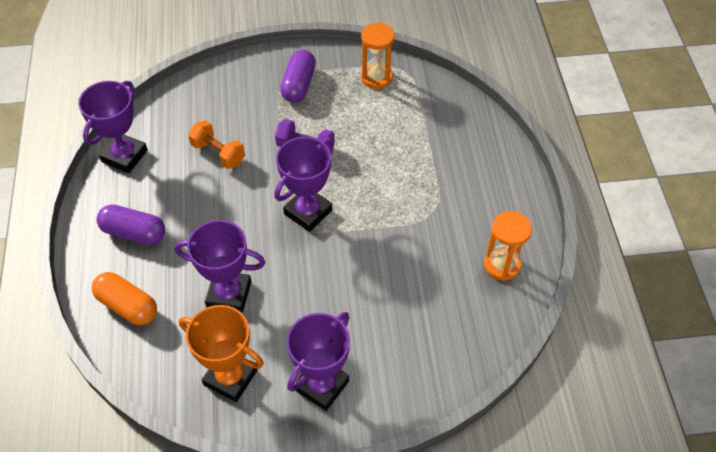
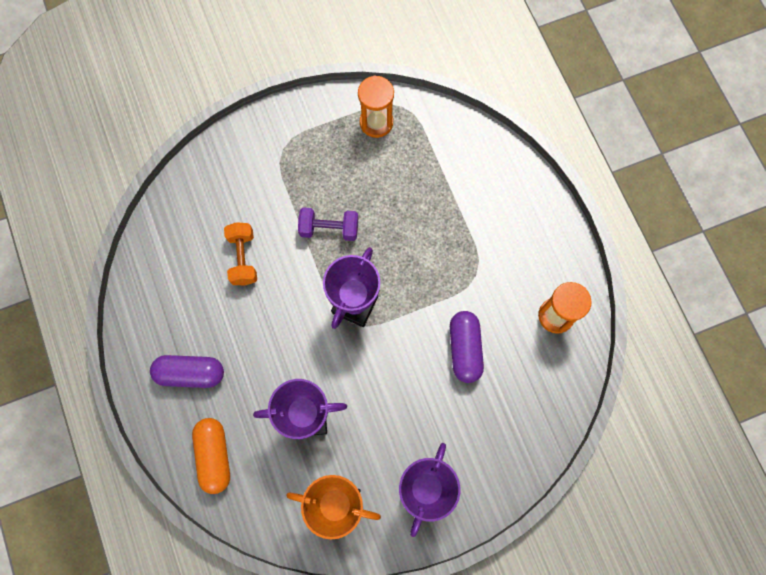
camera: 15 degrees left, 20 degrees up
purple trophy [78,81,148,173] -> none
orange capsule [92,272,157,325] -> orange capsule turned 60 degrees clockwise [192,418,230,494]
orange dumbbell [188,120,245,169] -> orange dumbbell turned 60 degrees clockwise [224,222,257,285]
purple capsule [280,50,316,102] -> purple capsule moved to [450,311,484,383]

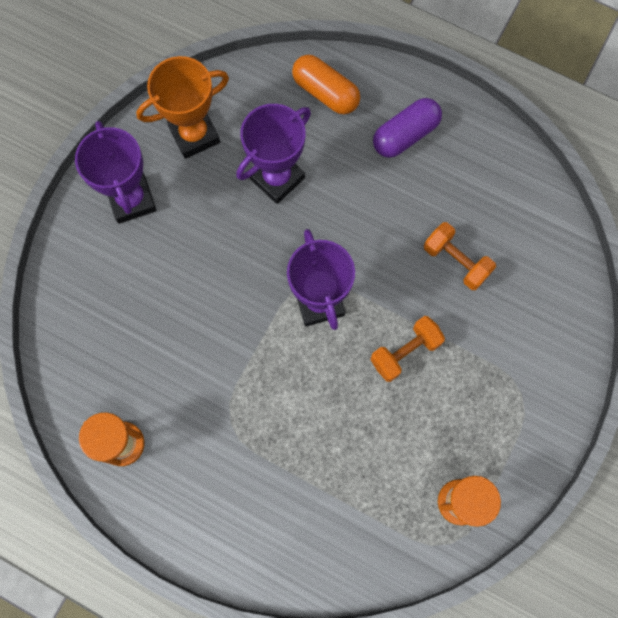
camera: 140 degrees right, 0 degrees up
purple dumbbell [298,207,358,241] -> orange dumbbell [370,316,445,382]
purple capsule [450,311,484,383] -> none

